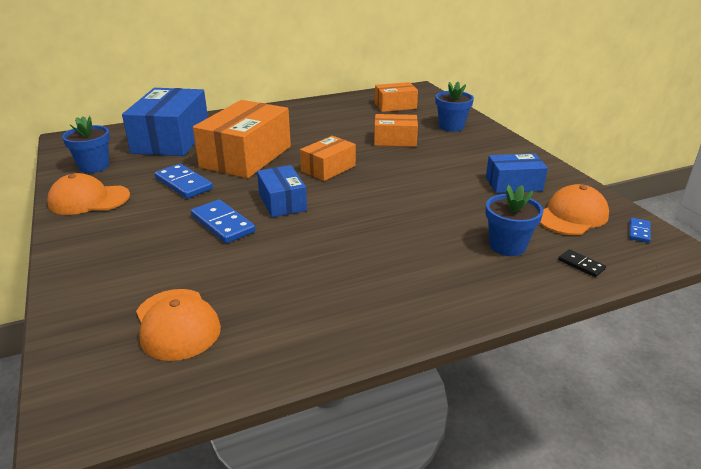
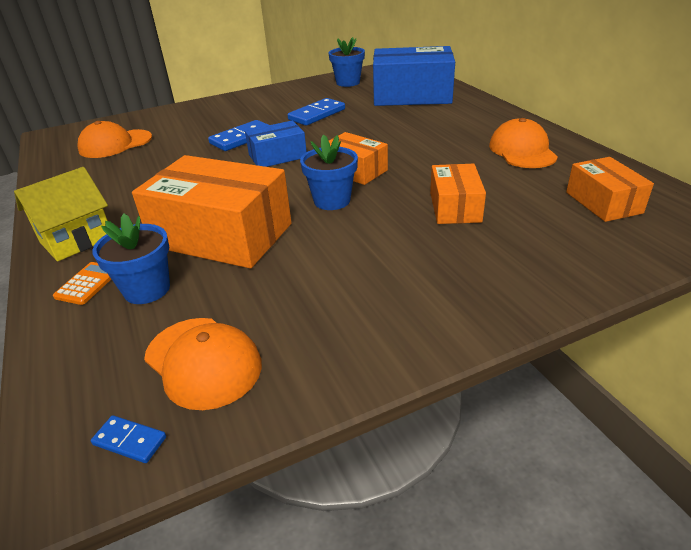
camera: 90 degrees right, 5 degrees up
orange cap [47,173,130,215] -> orange cap moved to [489,118,558,168]
orange box [193,100,291,178] -> orange box moved to [132,155,292,268]
blue flower pot [436,82,474,132] -> blue flower pot moved to [300,135,358,210]
blue box [486,153,548,193] -> none
black domino [558,249,606,277] -> none
none -> yellow house [14,167,108,261]
none -> orange calculator [53,262,111,305]

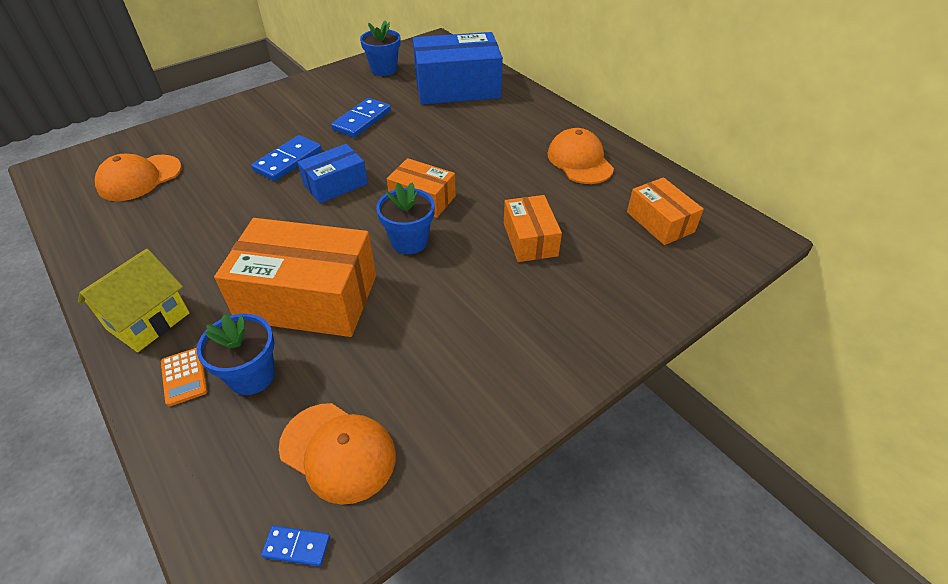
camera: 15 degrees left, 10 degrees up
orange calculator [53,262,111,305] -> orange calculator turned 150 degrees clockwise [161,348,207,406]

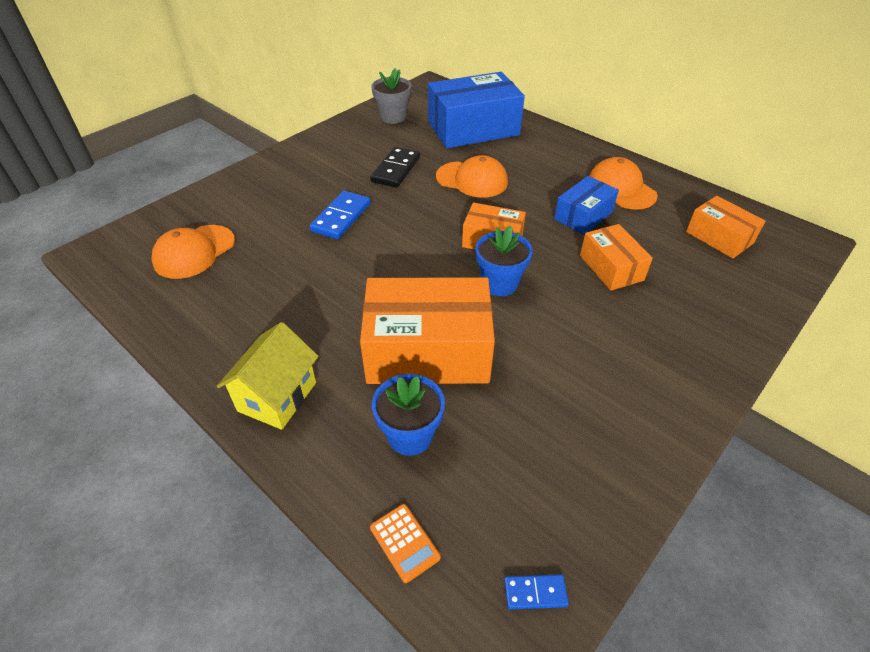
camera: 10 degrees left, 0 degrees up
orange calculator [161,348,207,406] -> orange calculator moved to [370,504,441,583]
orange cap [279,403,396,505] -> orange cap moved to [436,155,508,198]
blue box [298,144,368,203] -> blue box moved to [554,176,619,235]
blue domino [331,98,391,138] -> black domino [370,147,420,188]
blue flower pot [360,20,401,76] -> grey flower pot [371,68,412,124]

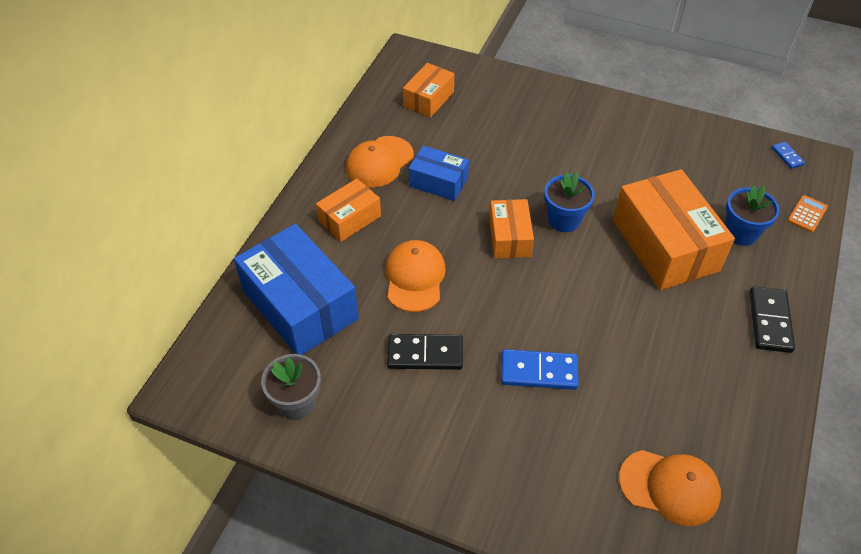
camera: 110 degrees left, 5 degrees up
yellow house [217,322,319,430] -> black domino [749,286,795,353]
orange box [580,224,653,291] -> orange box moved to [316,179,381,242]

